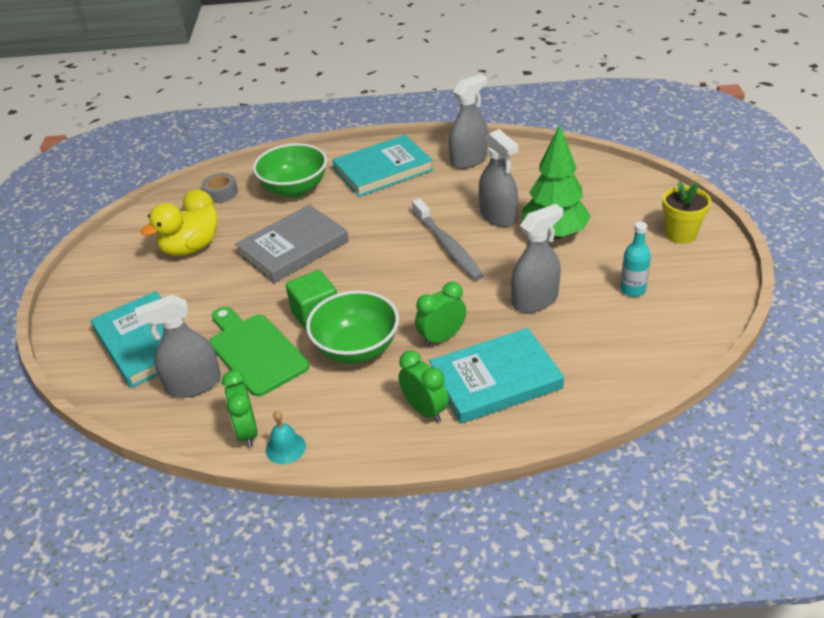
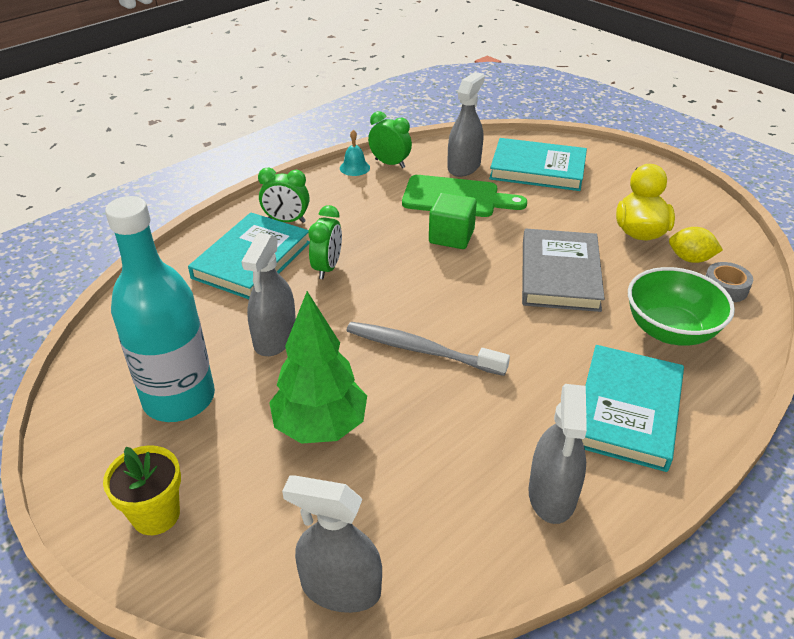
camera: 135 degrees right, 0 degrees up
green bowl [306,290,399,364] -> none
grey spray bottle [479,129,519,227] -> grey spray bottle moved to [282,475,382,613]
turquoise bottle [620,222,651,297] -> turquoise bottle [105,196,215,422], size x2.25

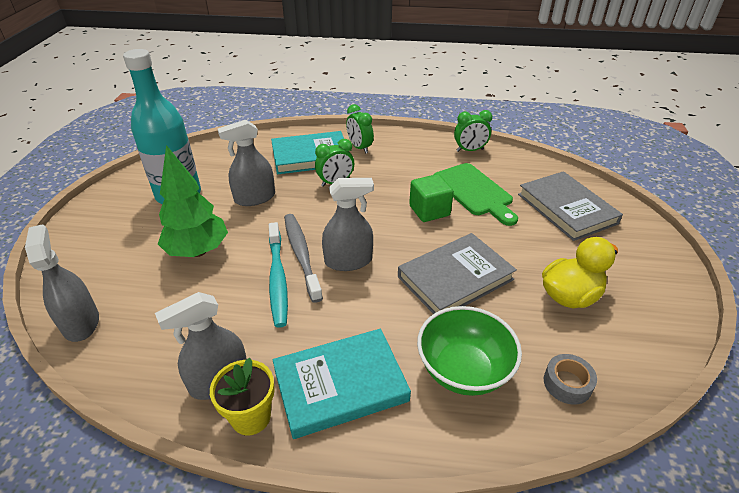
camera: 50 degrees right, 0 degrees up
yellow flower pot [103,445,181,535] -> yellow flower pot moved to [210,357,275,435]
turquoise bell [340,130,370,176] -> none
green clock [368,111,412,168] -> green clock turned 90 degrees clockwise [454,110,492,152]
grey spray bottle [447,72,485,177] -> grey spray bottle moved to [322,178,374,271]
turquoise book [489,138,587,191] -> grey book [518,171,623,241]
yellow lemon [669,227,723,263] -> none
none -> turquoise toothbrush [269,222,288,328]

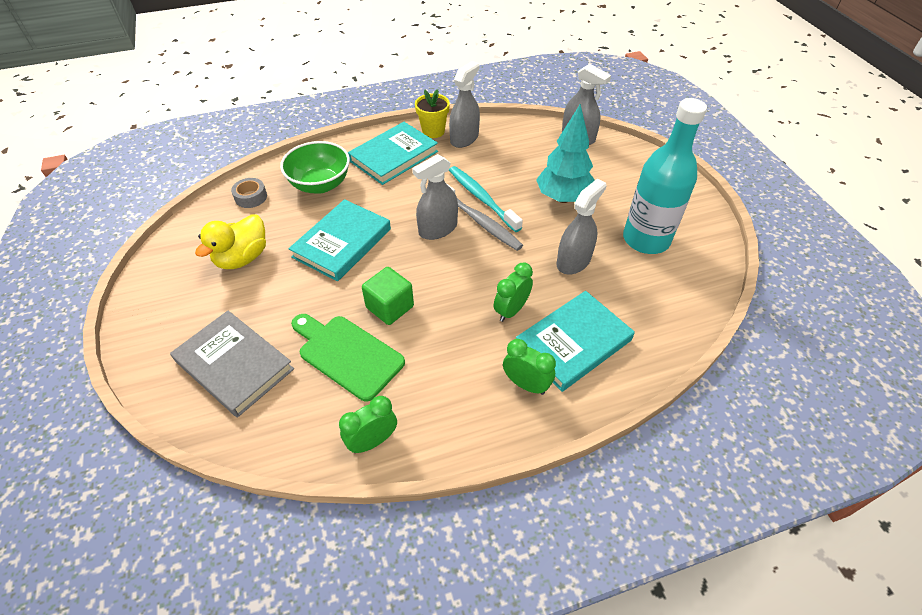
camera: 155 degrees right, 10 degrees up
green tree [158,145,228,257] -> turquoise tree [536,104,595,203]
grey book [398,233,517,314] -> turquoise book [289,199,391,281]

